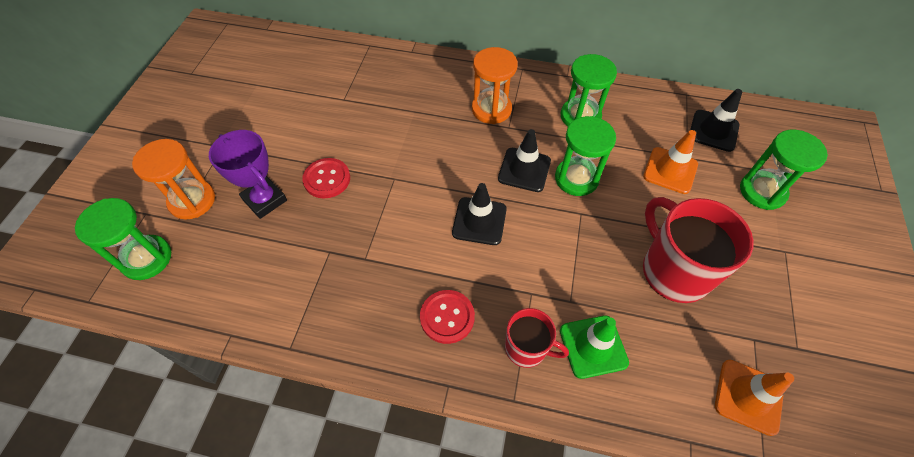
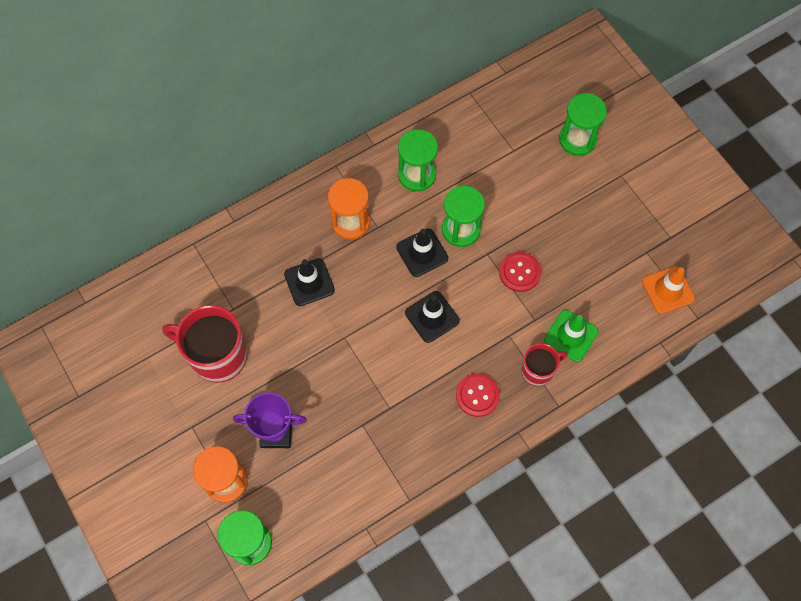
camera: 45 degrees left, 10 degrees up
red button [302,158,350,198] -> red button moved to [499,252,541,292]
orange traffic cone [643,130,698,194] -> none
red mug [643,197,754,303] -> red mug moved to [162,305,247,383]
black traffic cone [690,89,742,152] -> black traffic cone moved to [284,258,335,306]

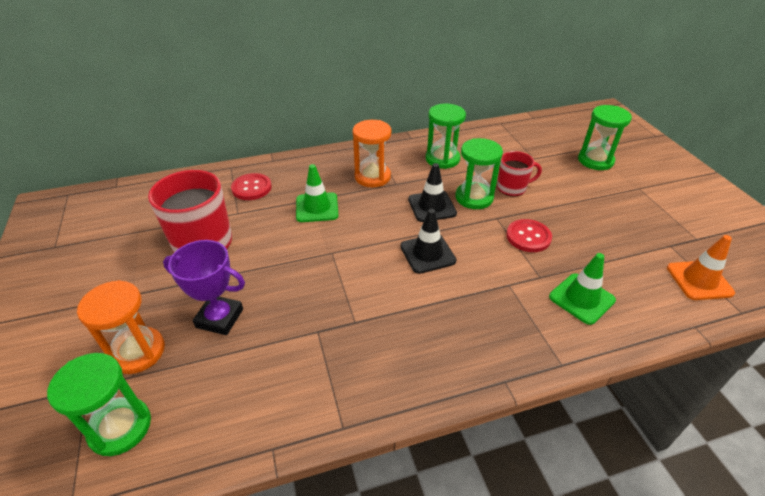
camera: 15 degrees right, 25 degrees down
black traffic cone [284,258,335,306] -> green traffic cone [296,164,339,222]
red button [456,373,500,417] -> red button moved to [231,173,272,200]
red mug [521,343,568,386] -> red mug moved to [497,151,542,197]

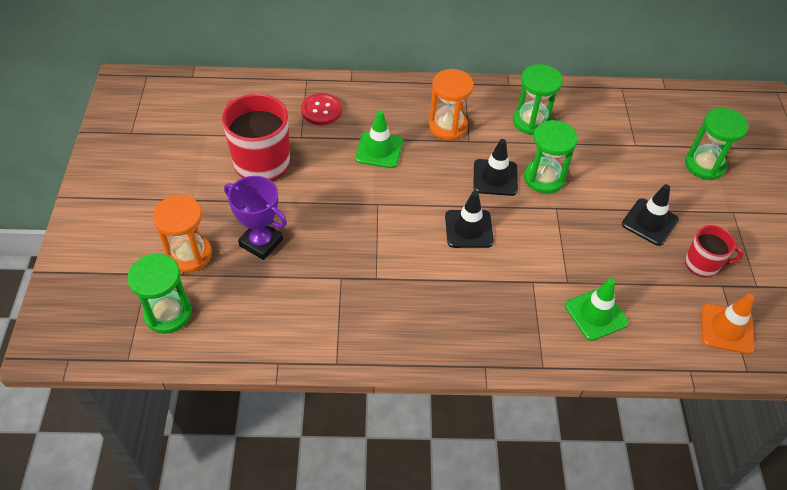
camera: 15 degrees right, 10 degrees up
red mug [497,151,542,197] -> red mug moved to [685,225,744,277]
red button [506,219,552,252] -> none
none -> black traffic cone [622,184,679,246]

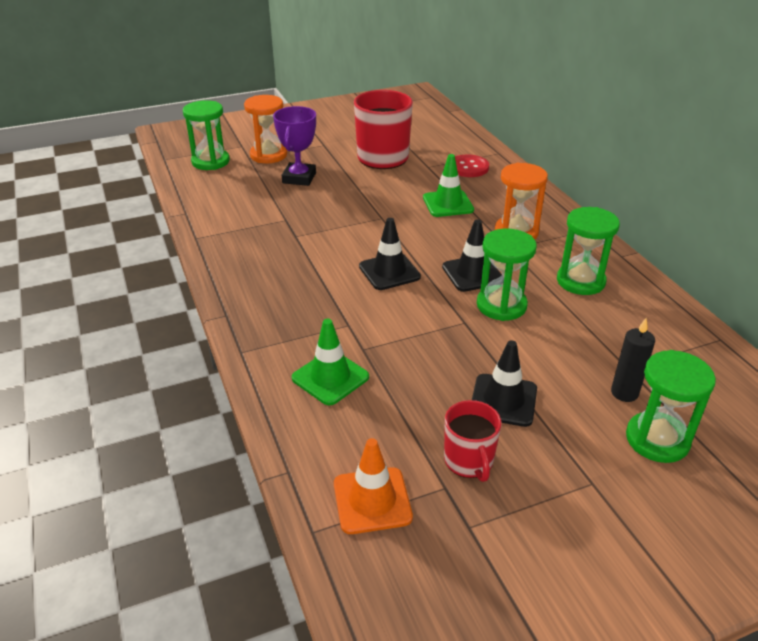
camera: 70 degrees right, 15 degrees down
none -> black candle [611,318,655,402]

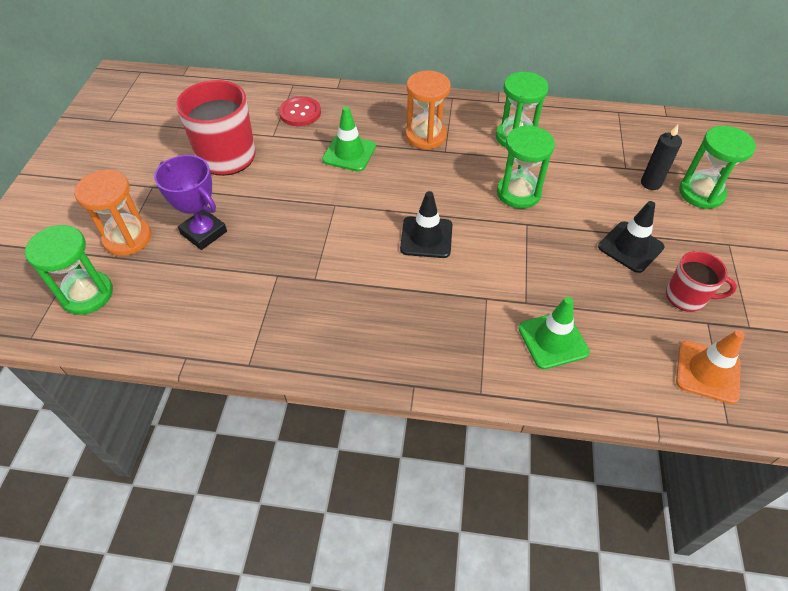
camera: 60 degrees left, 15 degrees up
black traffic cone [442,220,502,292] -> none

